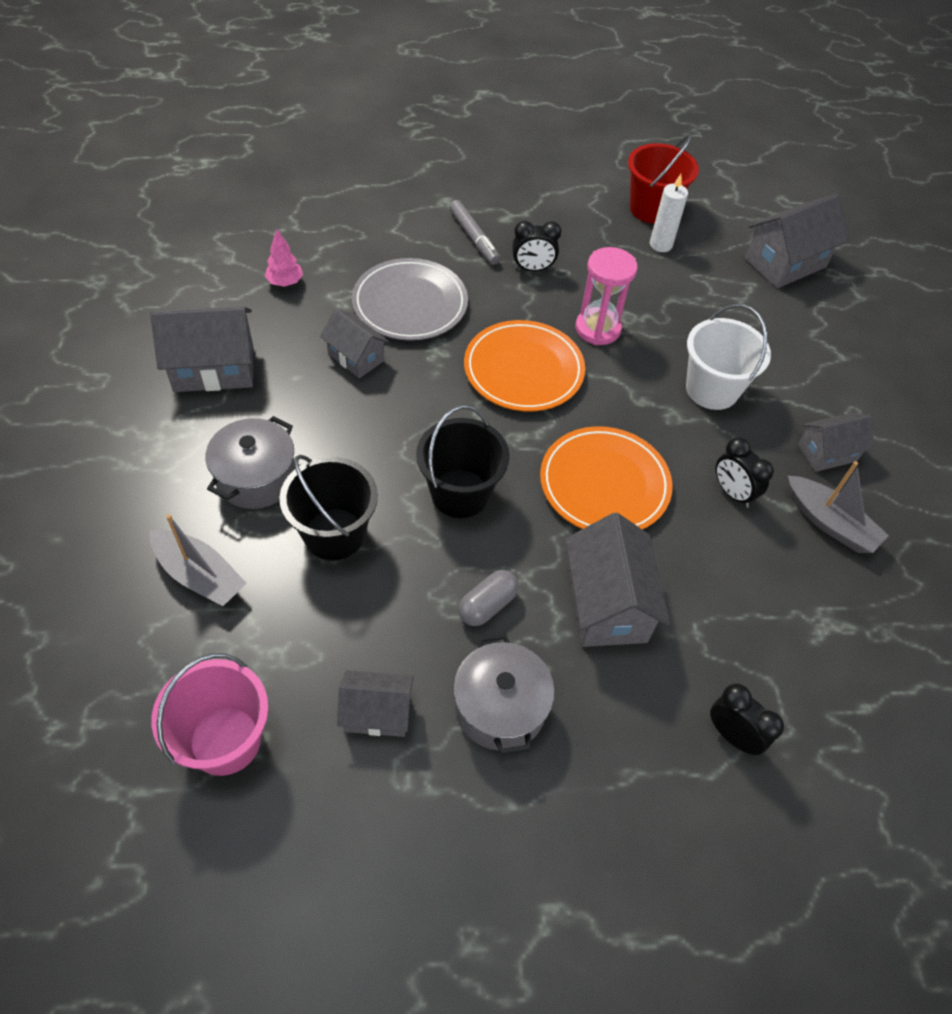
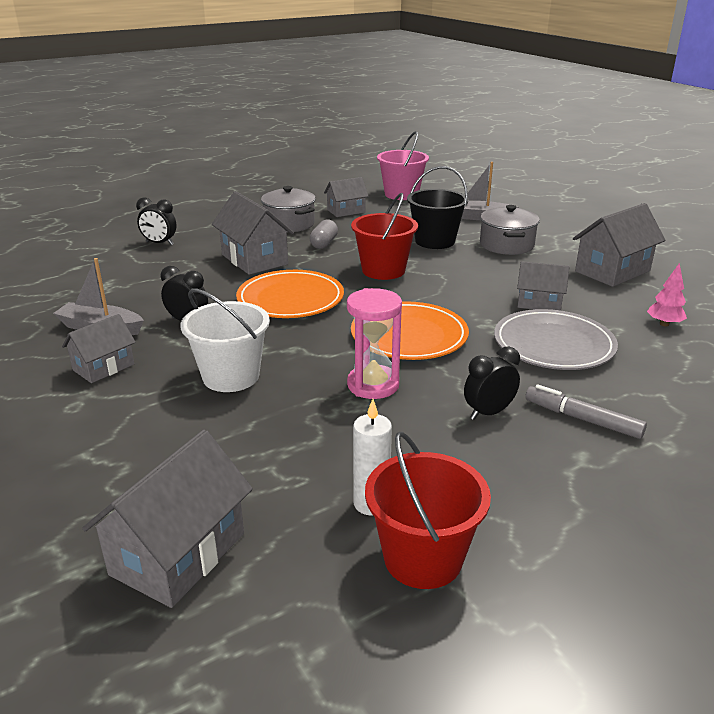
camera: 155 degrees right, 25 degrees down
black bucket [416,405,510,518] -> red bucket [351,193,418,280]

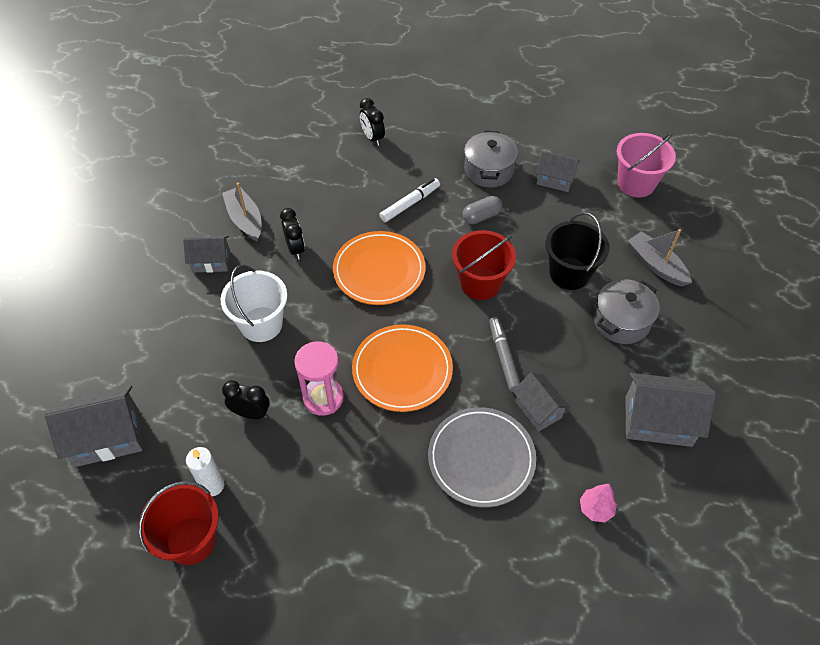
camera: 45 degrees right, 25 degrees up
grey house [212,191,294,275] -> white marker [379,178,440,222]
black clock [464,347,520,420] -> black clock moved to [222,380,270,419]
grey marker [525,384,647,439] -> grey marker moved to [489,317,520,392]

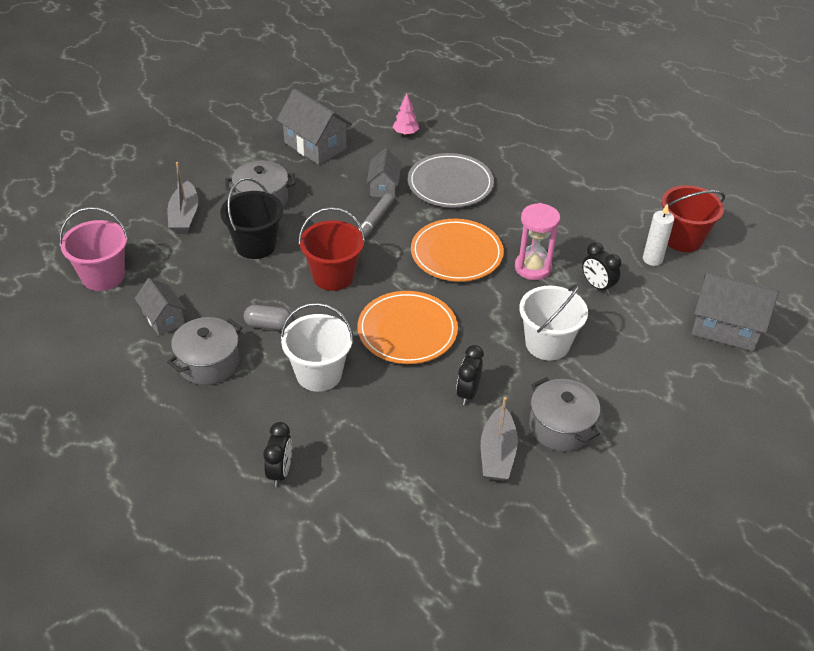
camera: 145 degrees left, 10 degrees down
grey house [183,236,230,273] -> grey pot [529,377,600,451]
white marker [379,178,440,222] -> white bucket [280,303,354,392]

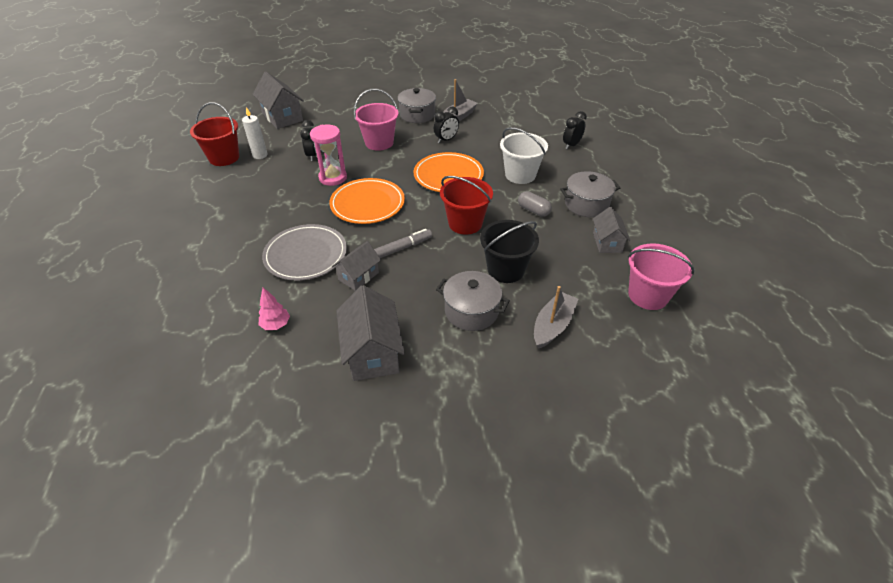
camera: 145 degrees left, 0 degrees up
white bucket [519,283,588,361] -> pink bucket [354,89,399,151]

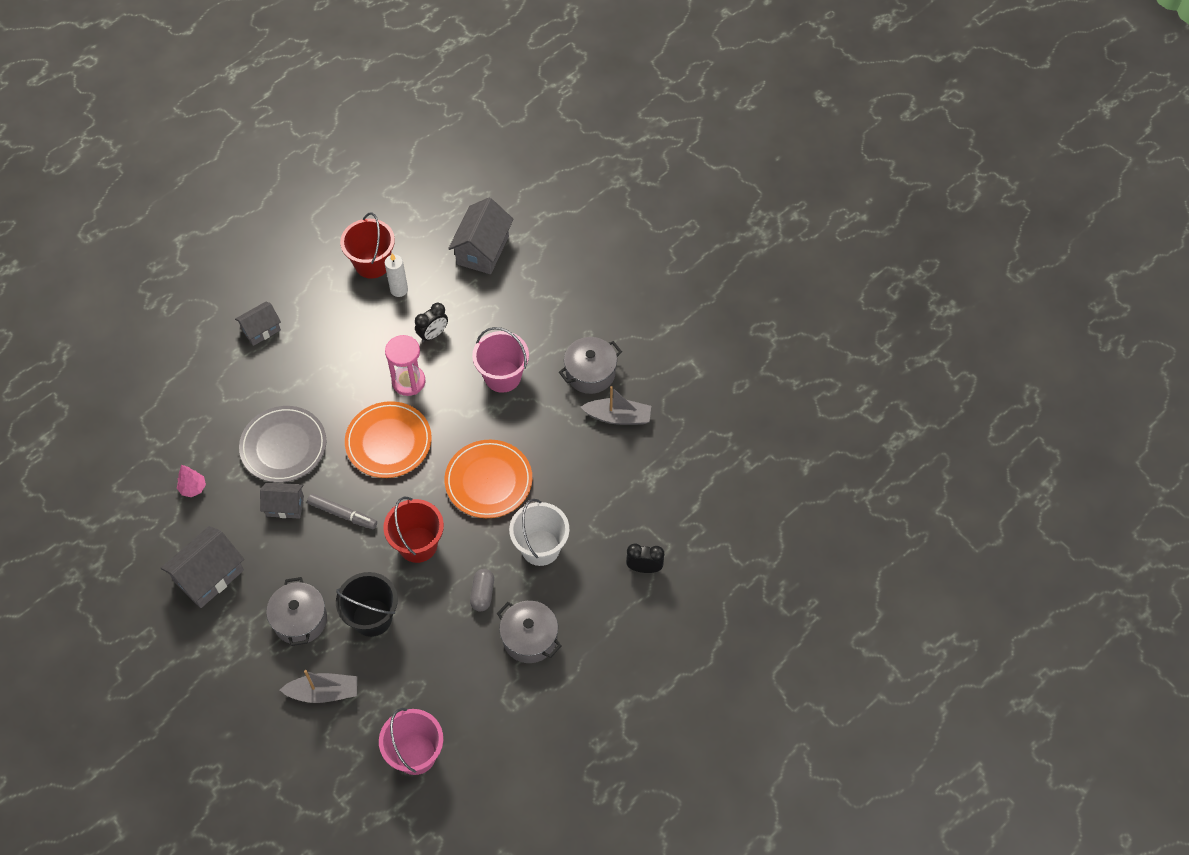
camera: 55 degrees right, 15 degrees up
black clock [434,107,459,143] -> none
grey house [593,207,630,253] -> grey house moved to [235,302,281,346]

